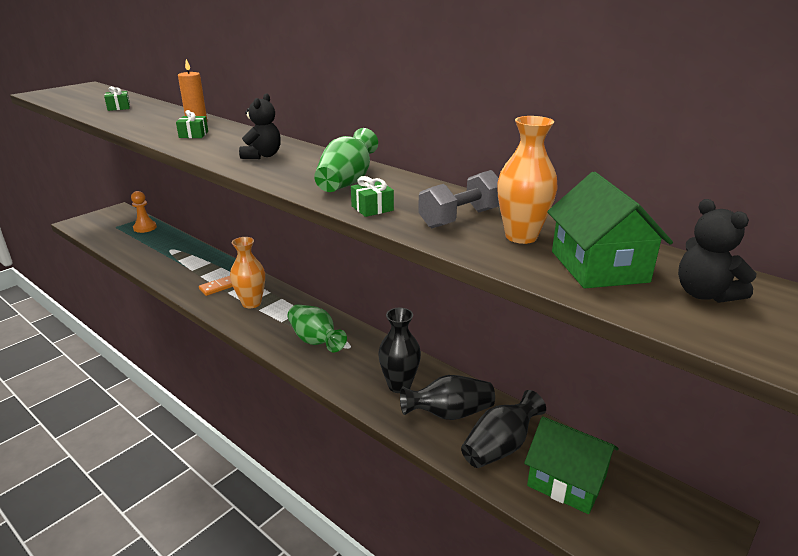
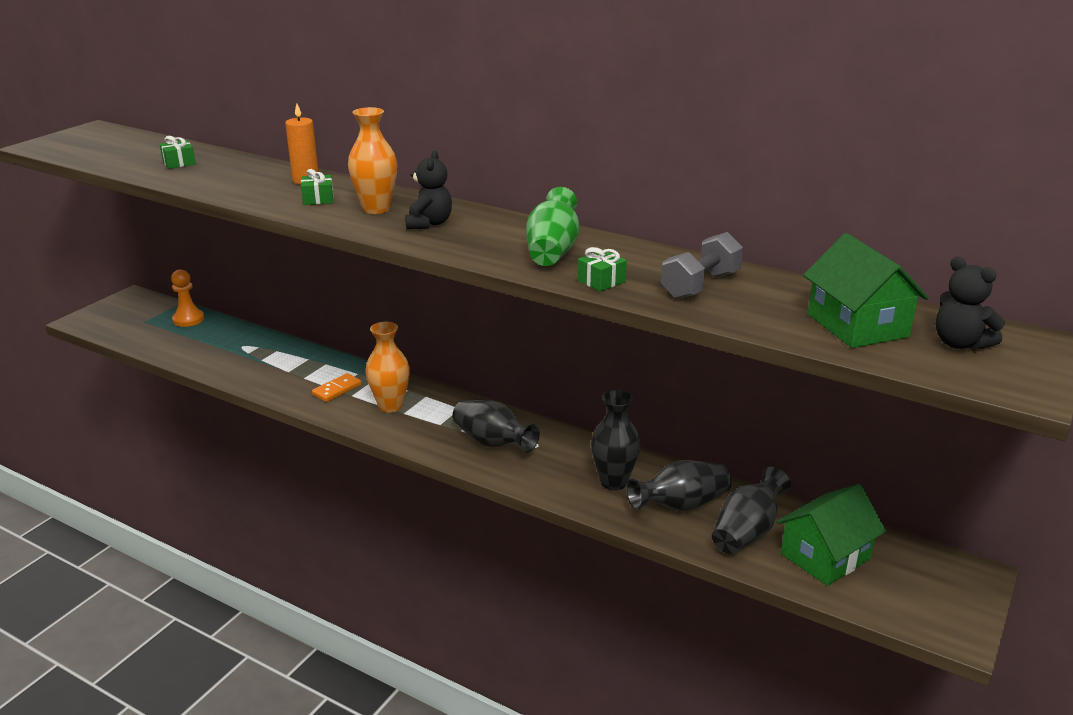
camera: 10 degrees left, 0 degrees up
green vase [288,305,347,352] -> black vase [453,400,540,452]
orange vase [497,116,558,244] -> orange vase moved to [348,107,397,214]
green house [524,416,618,514] -> green house turned 60 degrees counterclockwise [777,484,886,586]

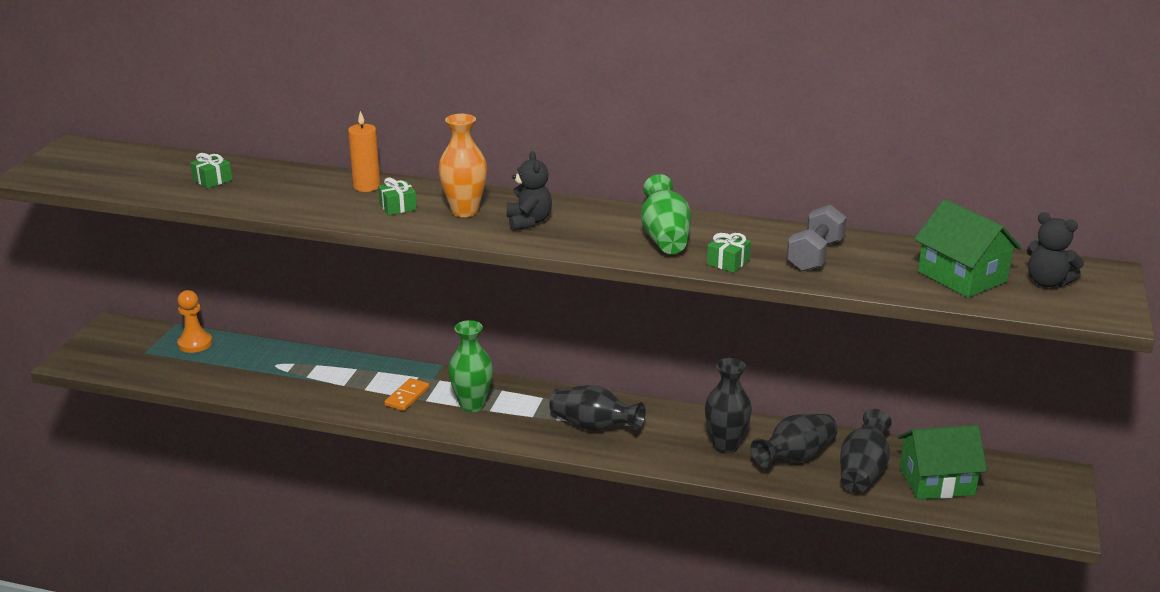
camera: 15 degrees left, 0 degrees up
orange vase [365,322,410,413] -> green vase [448,320,493,412]
green house [777,484,886,586] -> green house turned 45 degrees clockwise [898,425,987,500]

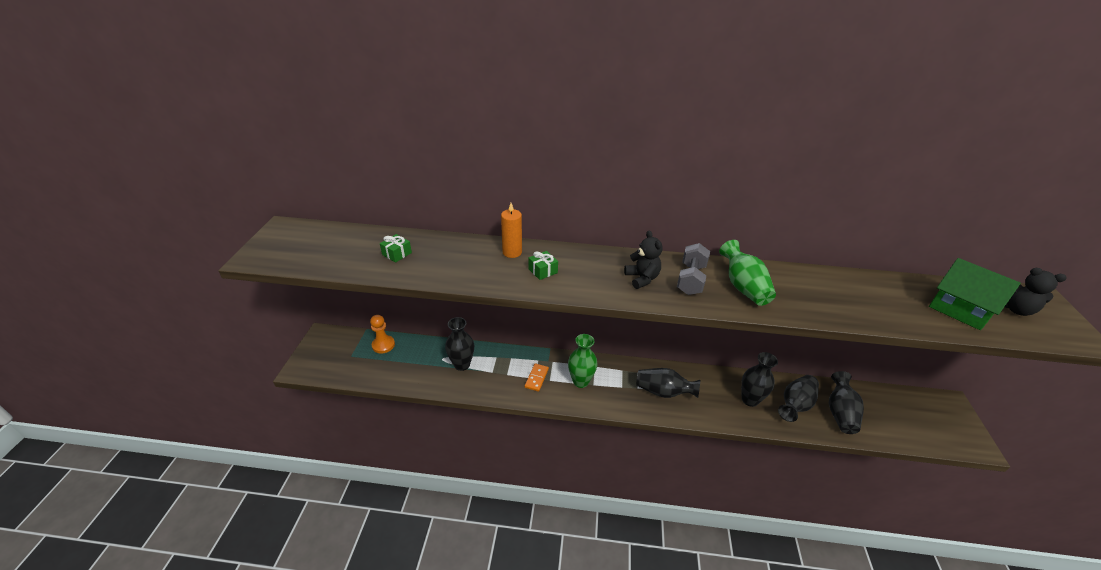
camera: 10 degrees left, 10 degrees up
orange vase [438,114,487,217] -> none
green gift [707,233,751,273] -> none
grey dumbbell [787,204,847,271] -> grey dumbbell moved to [677,243,710,295]
green house [898,425,987,500] -> none
none -> black vase [445,317,474,371]

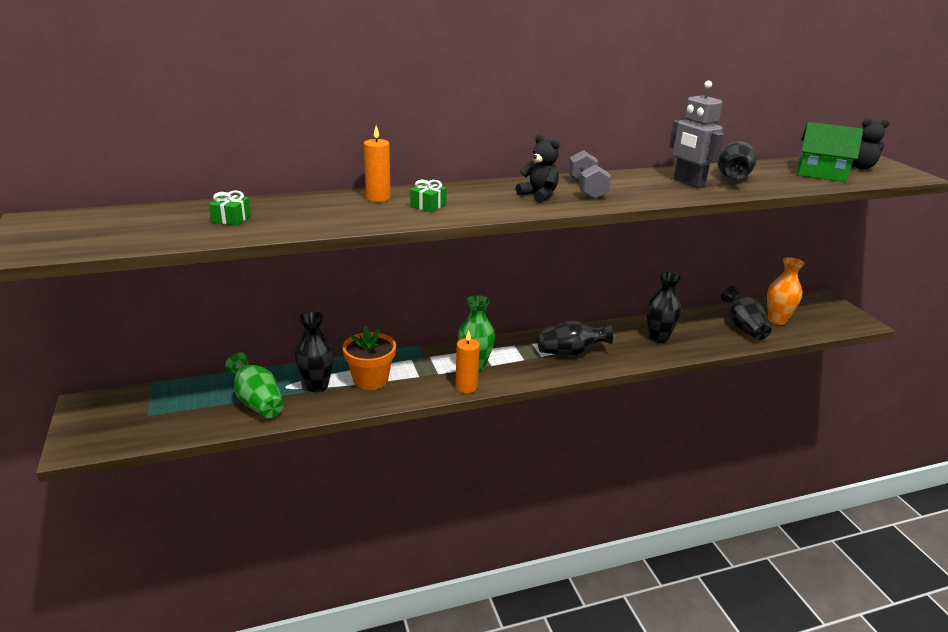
camera: 25 degrees left, 10 degrees down
orange pawn [370,315,395,353] -> none
orange domino [525,363,549,392] -> none
green vase [719,240,776,306] -> green vase moved to [225,352,284,418]
black vase [778,375,819,422] -> black vase moved to [717,141,757,180]
none -> orange flower pot [342,326,396,390]
none -> orange candle [455,331,480,393]
none -> grey robot [669,81,724,188]
none -> orange vase [767,257,805,325]

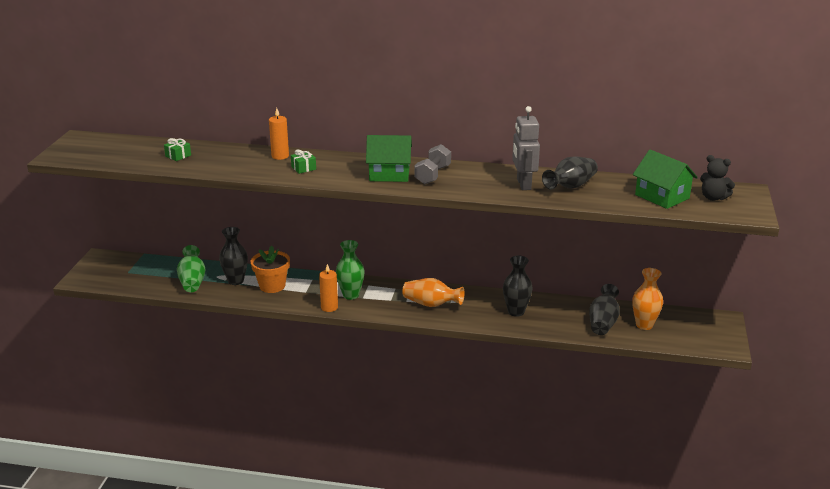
camera: 30 degrees right, 0 degrees up
black teddy bear [516,135,560,203] -> green house [366,135,412,182]
black vase [537,321,613,356] -> orange vase [402,278,464,307]

